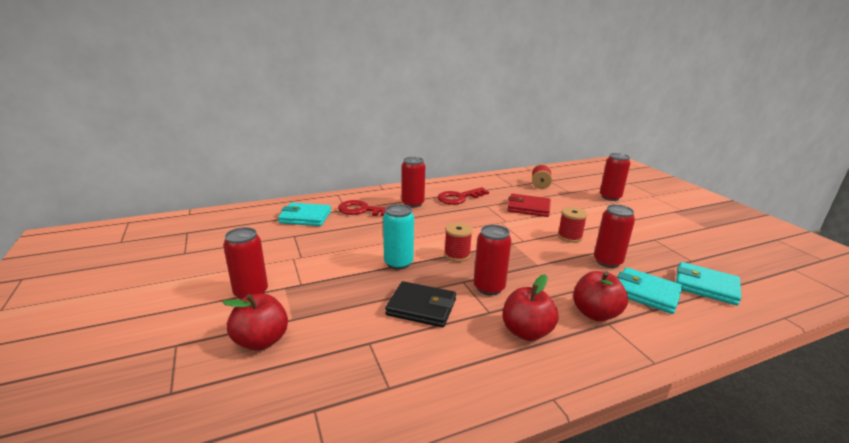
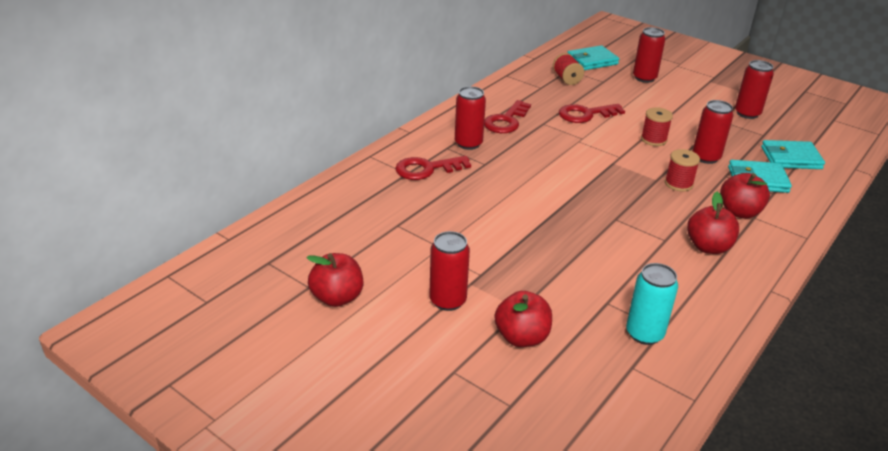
camera: 30 degrees left, 10 degrees up
turquoise wallet [278,203,331,226] -> turquoise wallet moved to [567,45,619,70]
turquoise can [383,204,414,270] -> turquoise can moved to [626,263,678,345]
black wallet [385,281,456,328] -> none
red spool [444,223,473,262] -> red spool moved to [665,149,700,191]
red can [474,225,512,295] -> red can moved to [735,60,774,119]
red wallet [507,194,551,217] -> red key [559,104,625,123]
none -> red apple [307,253,363,307]

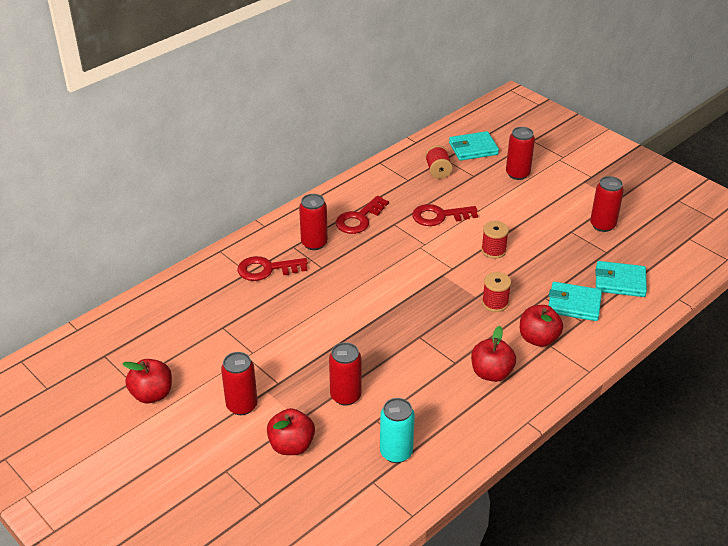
camera: 10 degrees right, 5 degrees up
red can [693,100,733,164] -> red can moved to [329,342,362,406]

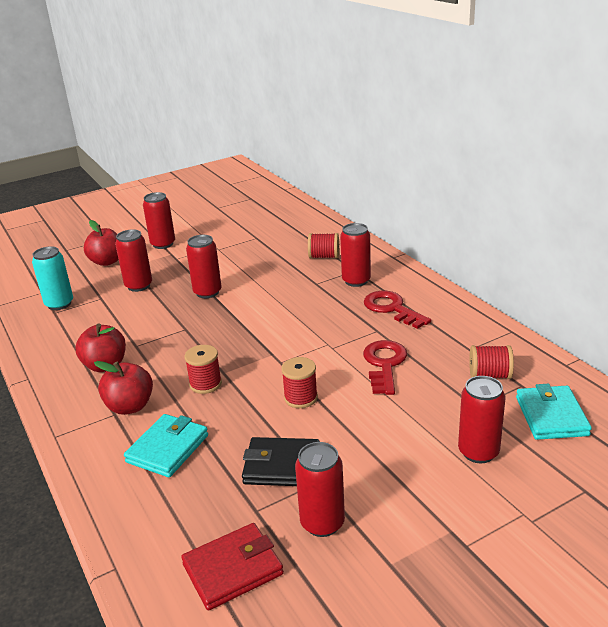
camera: 105 degrees right, 10 degrees down
red apple [122,359,172,403] -> none
red key [237,256,308,281] -> red spool [308,233,339,258]
turquoise wallet [596,261,647,297] -> none
none -> red wallet [181,523,284,610]
none -> red can [186,235,222,298]
none -> black wallet [242,437,320,486]

